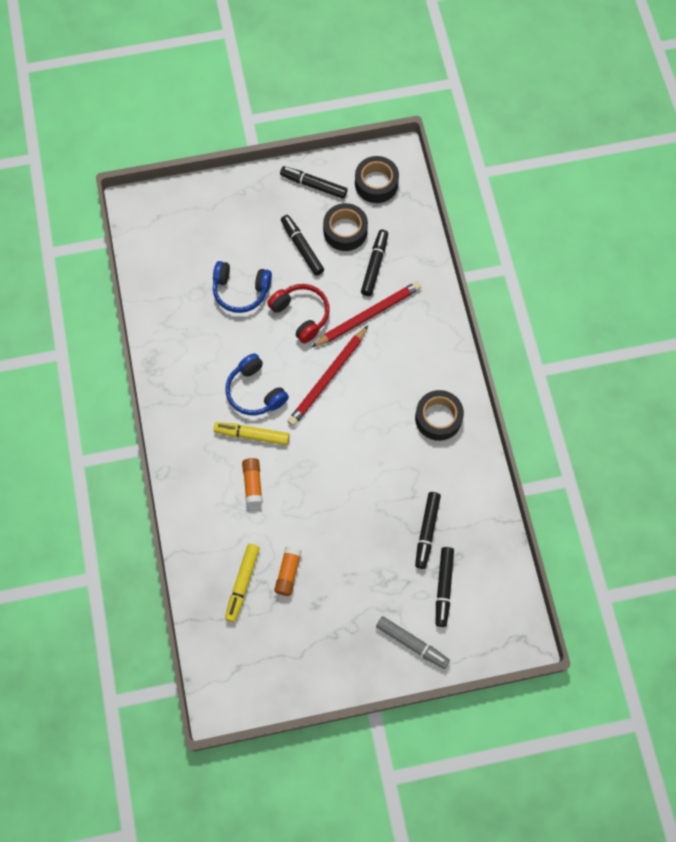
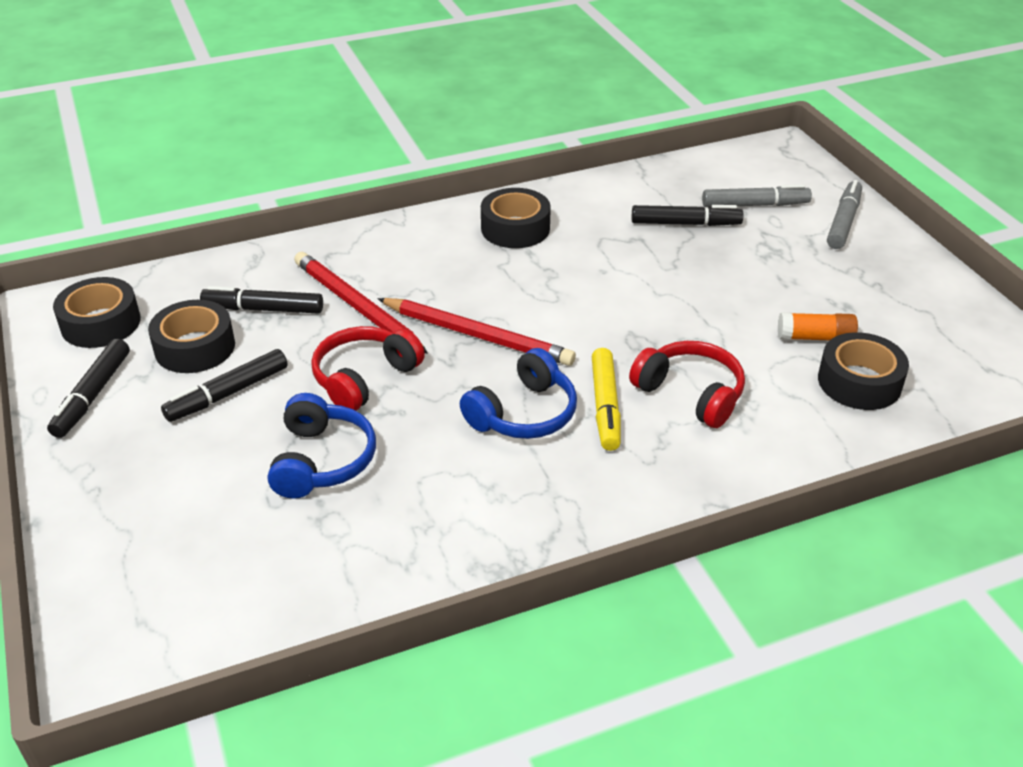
camera: 100 degrees left, 30 degrees down
yellow marker [225,544,260,622] -> black tape [818,332,909,410]
orange glue stick [242,458,263,506] -> red headphones [629,341,745,428]
black marker [436,547,454,627] -> grey marker [702,184,812,207]

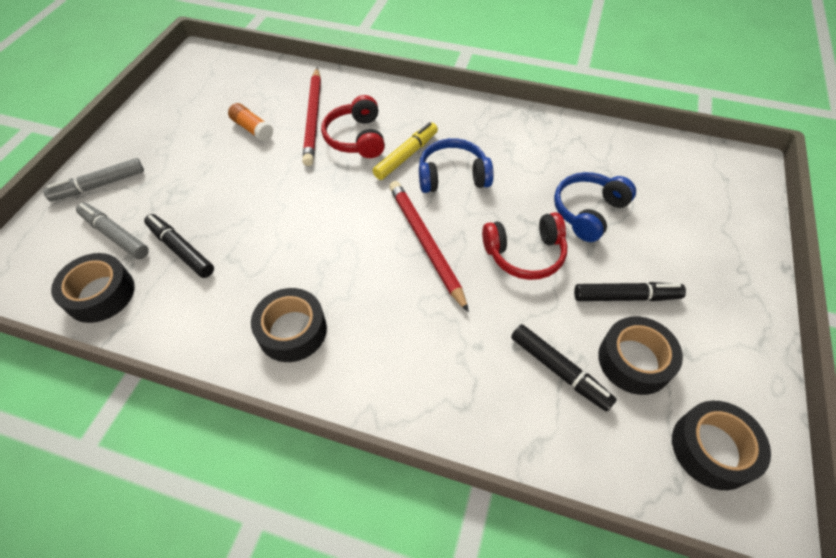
camera: 140 degrees left, 15 degrees up
black marker [47,339,130,438] -> none
red pencil [294,252,428,354] -> red pencil moved to [302,68,321,166]
black tape [818,332,909,410] -> black tape moved to [51,253,135,323]

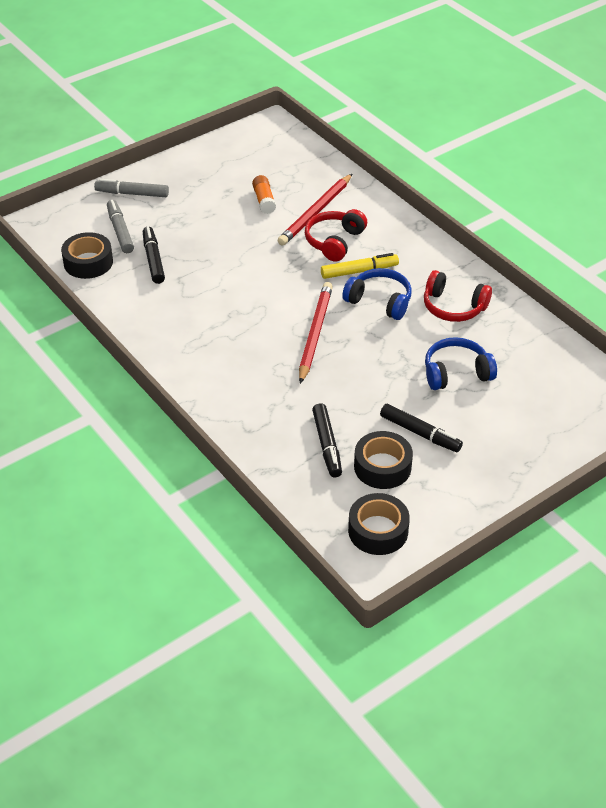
camera: 35 degrees right, 10 degrees down
black tape [251,288,327,362] -> none
red headphones [482,212,567,280] -> red headphones moved to [424,270,492,322]

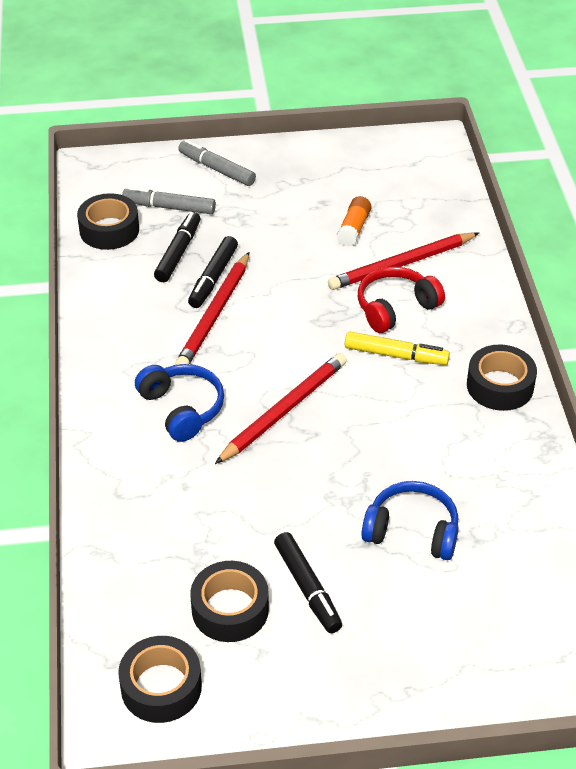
camera: 30 degrees right, 0 degrees up
grey marker [107,200,134,253] -> grey marker turned 90 degrees counterclockwise [122,187,216,214]
black marker [312,403,342,477] -> black marker moved to [188,236,238,308]
blue headphones [342,268,412,320] -> blue headphones moved to [135,364,224,442]
red headphones [424,270,492,322] -> none
none -> red pencil [175,252,249,365]
none -> black tape [467,344,537,411]

